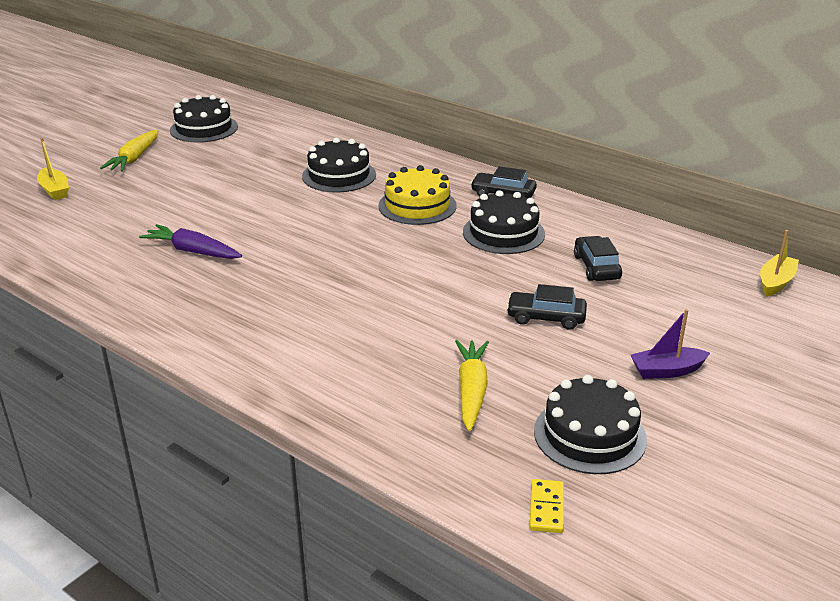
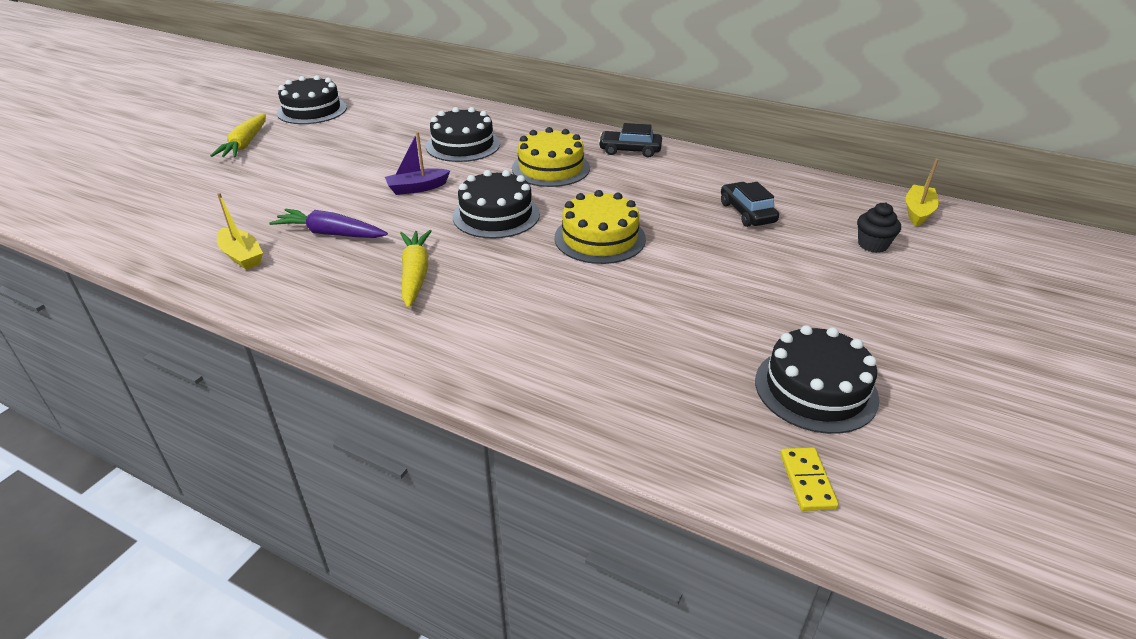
camera: 10 degrees left, 5 degrees up
yellow boat [37,138,69,200] -> yellow boat moved to [217,193,263,270]
yellow carrot [455,340,489,431] -> yellow carrot moved to [400,230,432,308]
black cake [463,190,545,254] -> black cake moved to [453,170,540,239]
black car [506,284,587,330] -> none
purple boat [631,309,710,379] -> purple boat moved to [385,132,450,195]
none -> yellow cake [554,190,646,264]
none -> black cupcake [857,202,901,253]

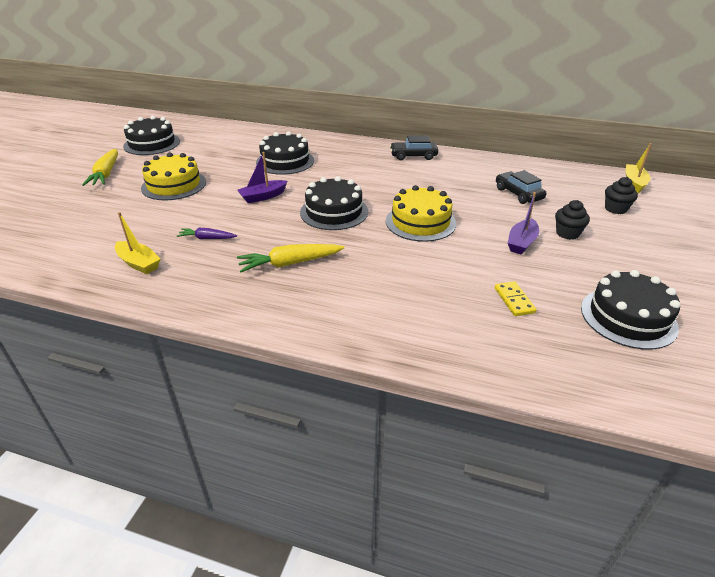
camera: 10 degrees left, 0 degrees up
purple carrot [269,209,388,238] -> purple carrot [177,228,237,239], size x0.60
yellow carrot [400,230,432,308] -> yellow carrot turned 90 degrees counterclockwise [237,244,345,272]
yellow cake [512,127,590,187] -> yellow cake moved to [141,152,206,201]
yellow domino [780,447,839,511] -> yellow domino moved to [495,281,536,316]
none -> purple boat [508,192,539,255]
none -> black cupcake [555,200,590,240]

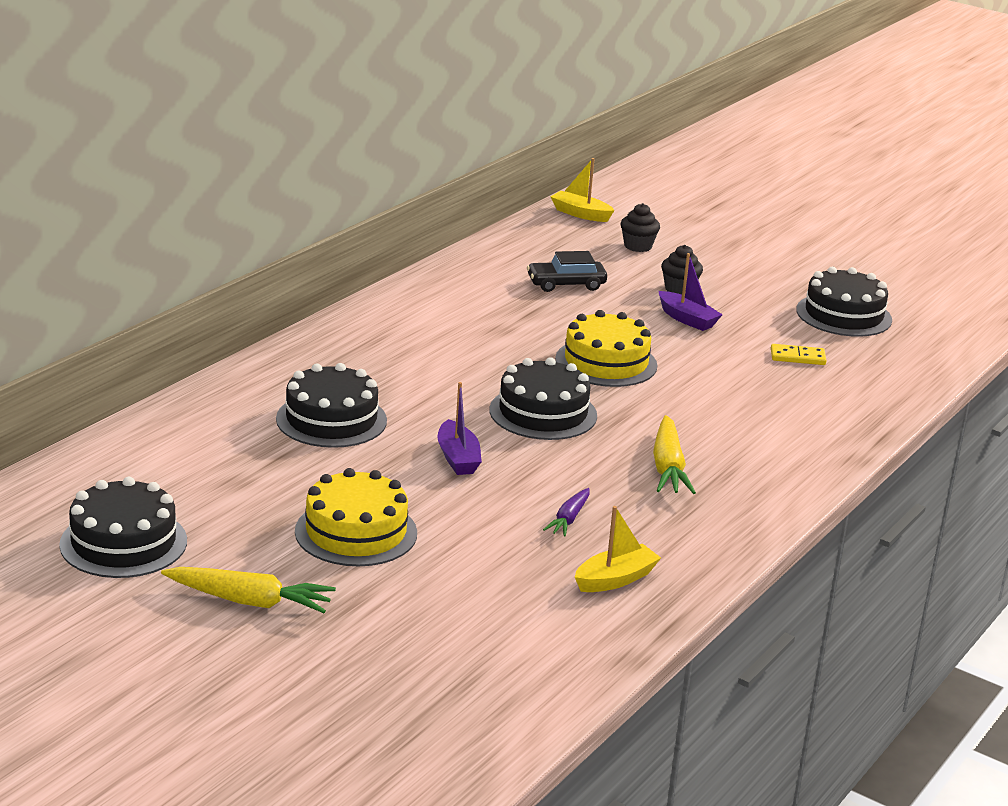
camera: 75 degrees left, 10 degrees down
black car [390,135,438,160] -> none

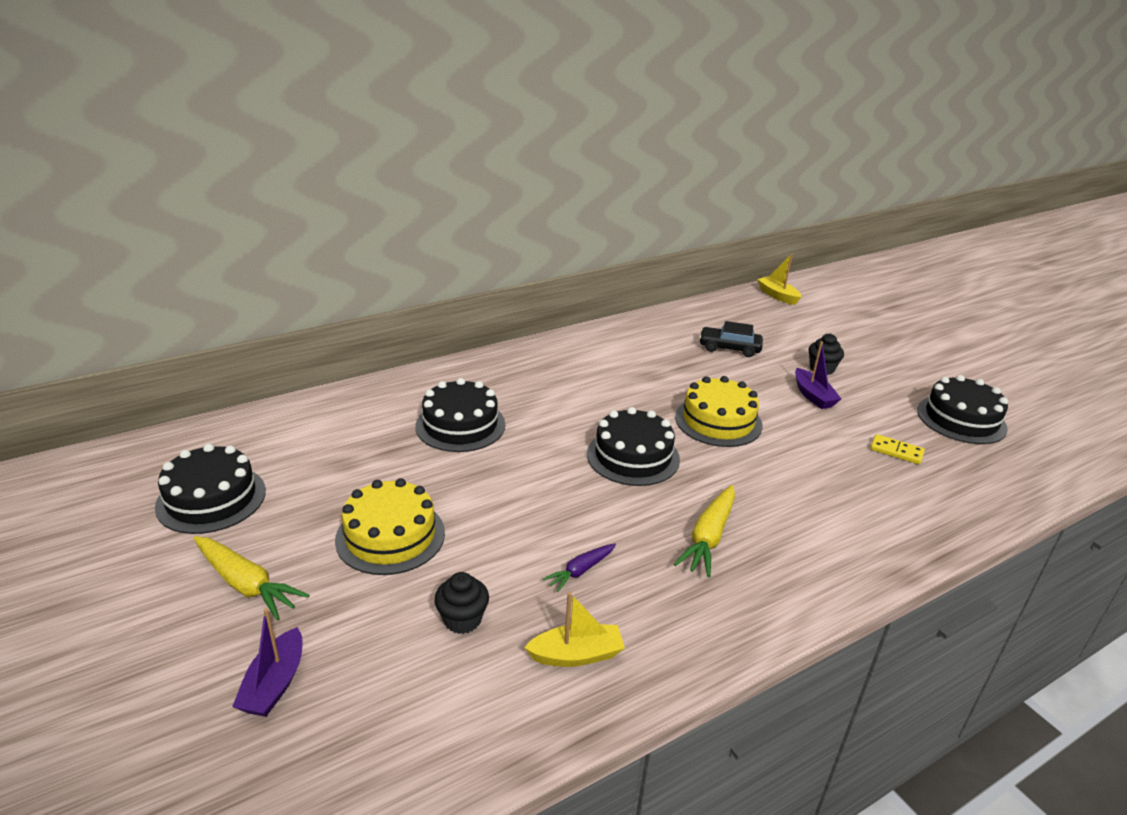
camera: 25 degrees right, 5 degrees up
purple boat [437,382,482,475] -> purple boat moved to [232,608,302,717]
black cupcake [621,203,660,252] -> black cupcake moved to [434,572,489,634]

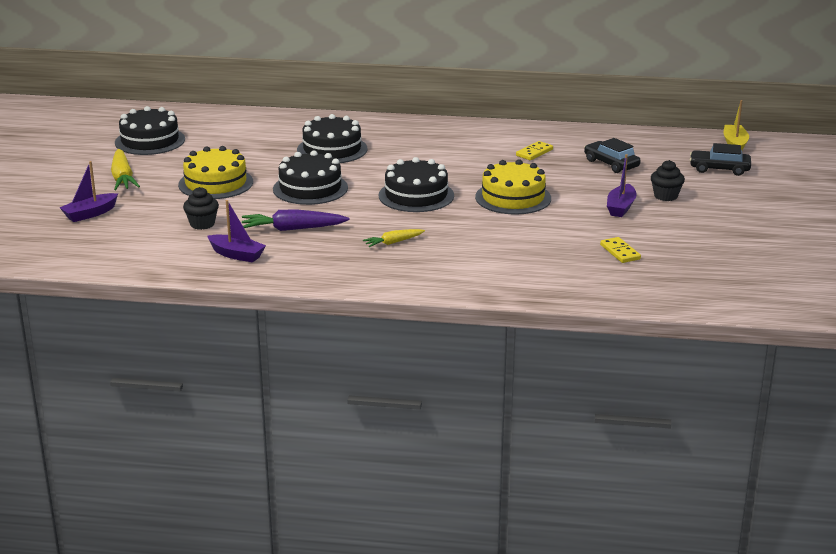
camera: 40 degrees right, 5 degrees down
yellow boat [524,592,625,667] -> purple boat [207,200,266,263]
purple carrot [543,544,616,592] -> purple carrot [242,209,350,231], size x1.67
yellow carrot [674,485,735,577] -> yellow carrot [363,229,425,247], size x0.60
black cake [917,375,1008,444] -> black cake moved to [273,150,348,205]
none -> yellow domino [516,141,553,160]
none -> black car [689,143,751,176]

